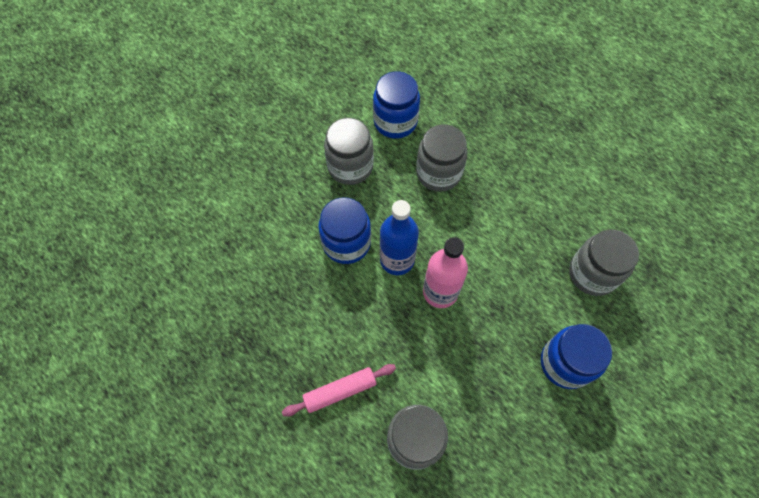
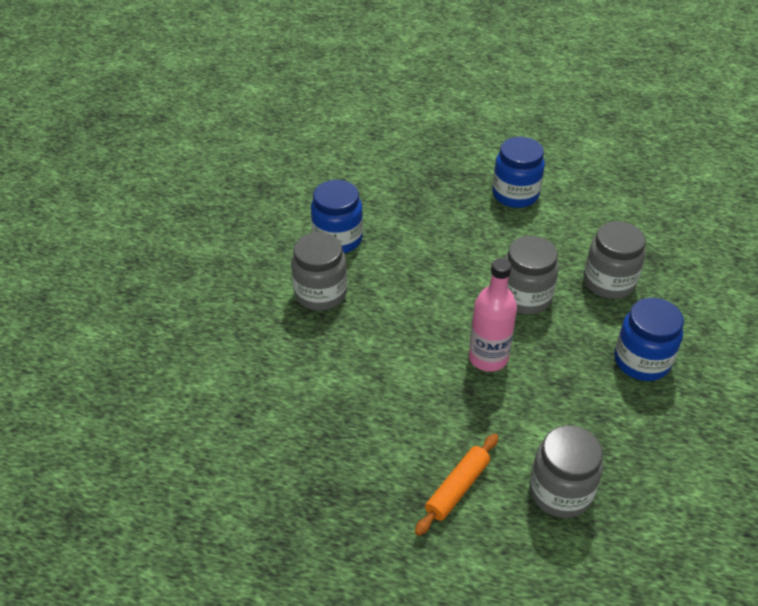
camera: 30 degrees left, 20 degrees down
pink rolling pin [282,364,396,417] -> orange rolling pin [415,434,498,536]
blue jar [318,197,371,264] -> blue jar moved to [492,137,545,208]
blue bottle [380,200,419,275] -> none
grey jar [416,124,468,192] -> grey jar moved to [504,236,559,315]

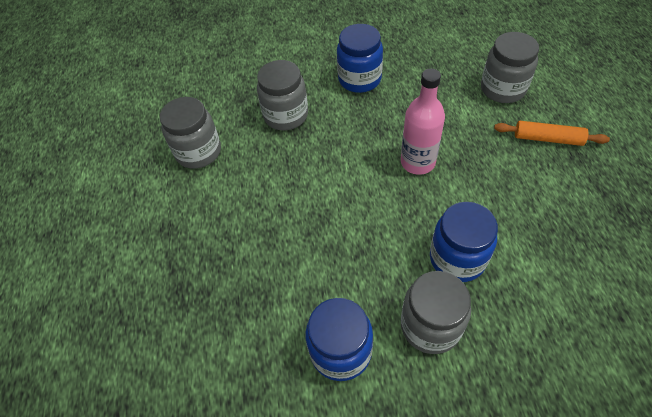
camera: 110 degrees left, 10 degrees up
blue jar [492,137,545,208] -> blue jar moved to [430,202,498,282]
grey jar [504,236,559,315] -> grey jar moved to [160,97,221,169]

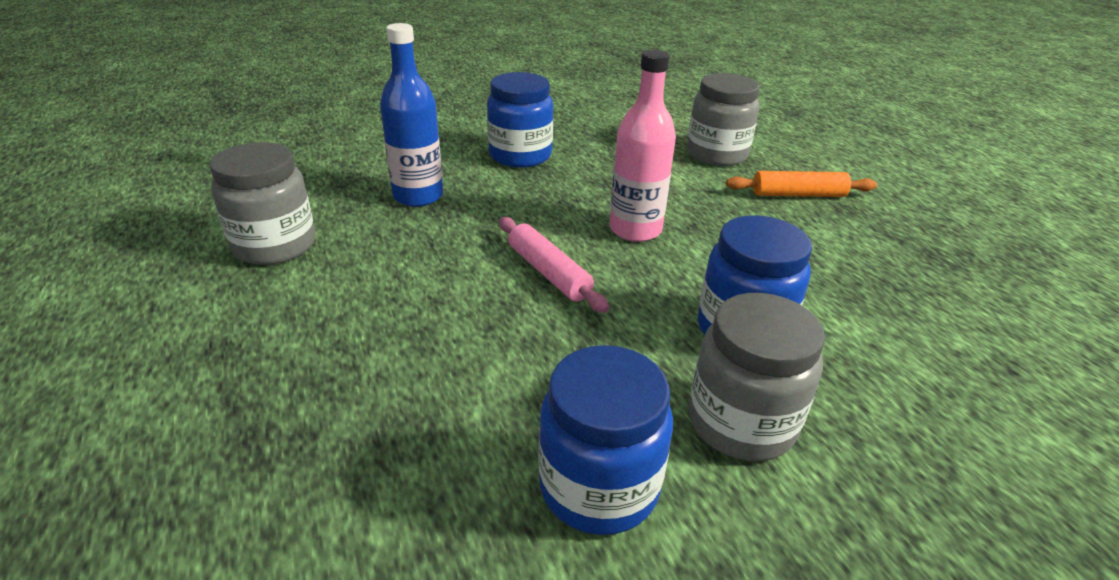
camera: 20 degrees left, 20 degrees down
grey jar [257,60,308,130] -> blue bottle [380,23,443,207]
none -> pink rolling pin [499,217,610,313]

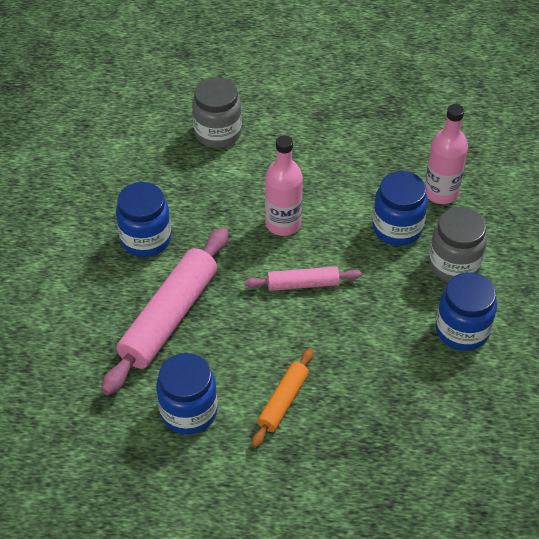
camera: 60 degrees left, 15 degrees up
grey jar [210,142,315,265] -> blue jar [156,353,218,435]
blue bottle [380,23,443,207] -> pink rolling pin [101,228,229,395]
orange rolling pin [726,171,877,197] -> orange rolling pin moved to [252,348,313,448]
none -> pink bottle [425,104,468,204]

